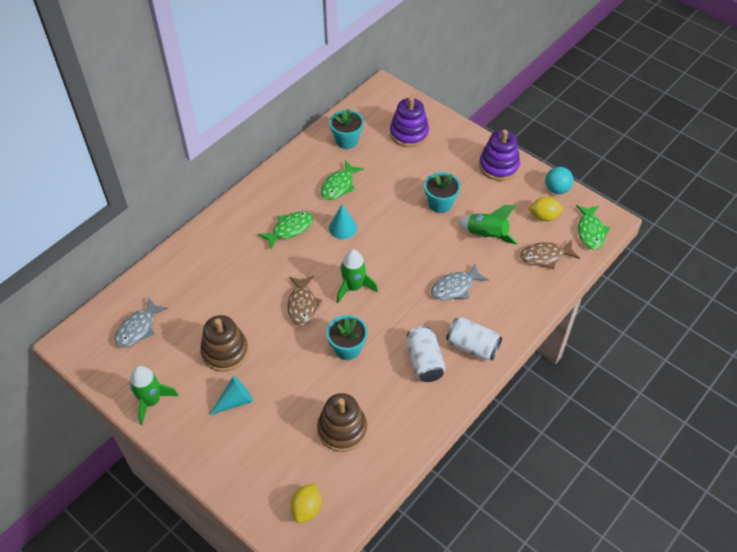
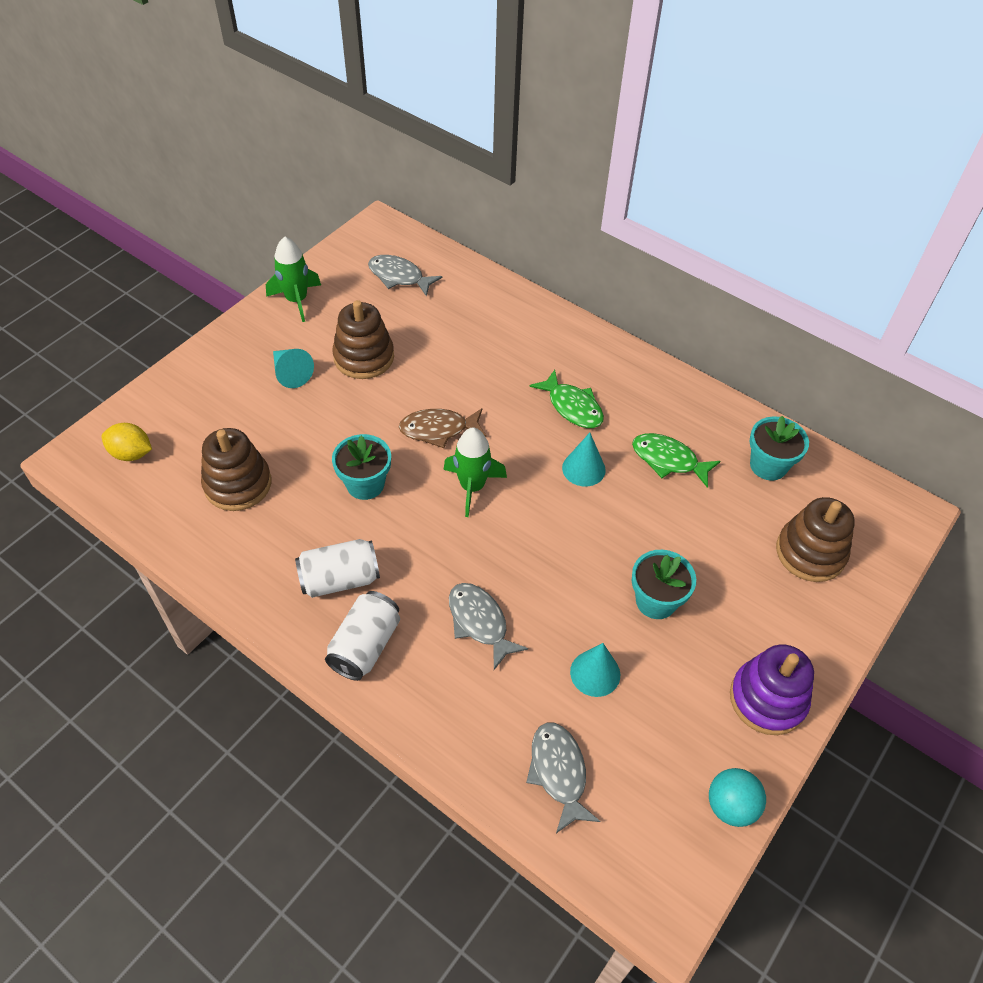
camera: 85 degrees right, 0 degrees up
purple stacking toy [390,97,429,147] -> brown stacking toy [776,497,855,582]
green rocket [458,205,518,244] -> turquoise cone [570,643,620,697]
brown fish [520,240,580,269] -> grey fish [526,723,601,833]
yellow lemon [528,197,563,221] -> none
green fish [576,205,610,250] -> none

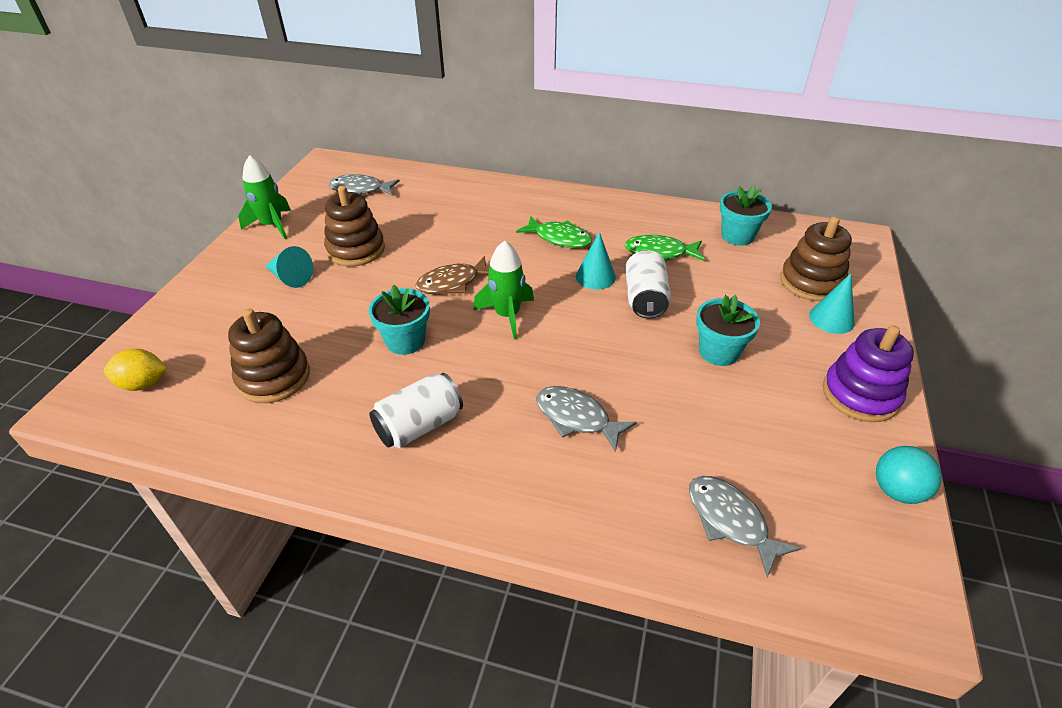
camera: 20 degrees left, 10 degrees down
white can [325,591,400,681] -> white can moved to [625,250,671,319]
turquoise cone [570,643,620,697] -> turquoise cone moved to [809,273,855,334]

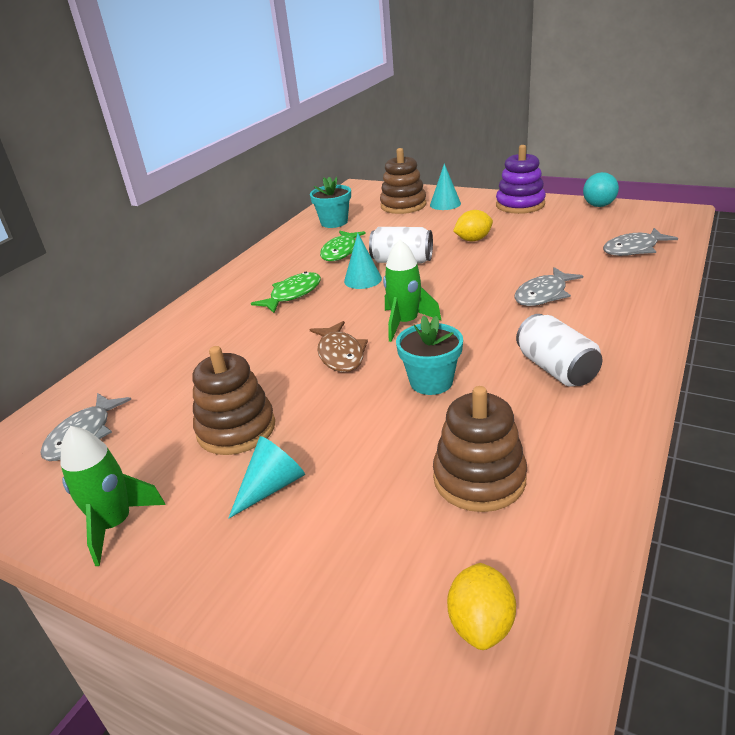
camera: 75 degrees left, 10 degrees down
turquoise flower pot [696,295,760,366] -> yellow lemon [453,210,493,241]

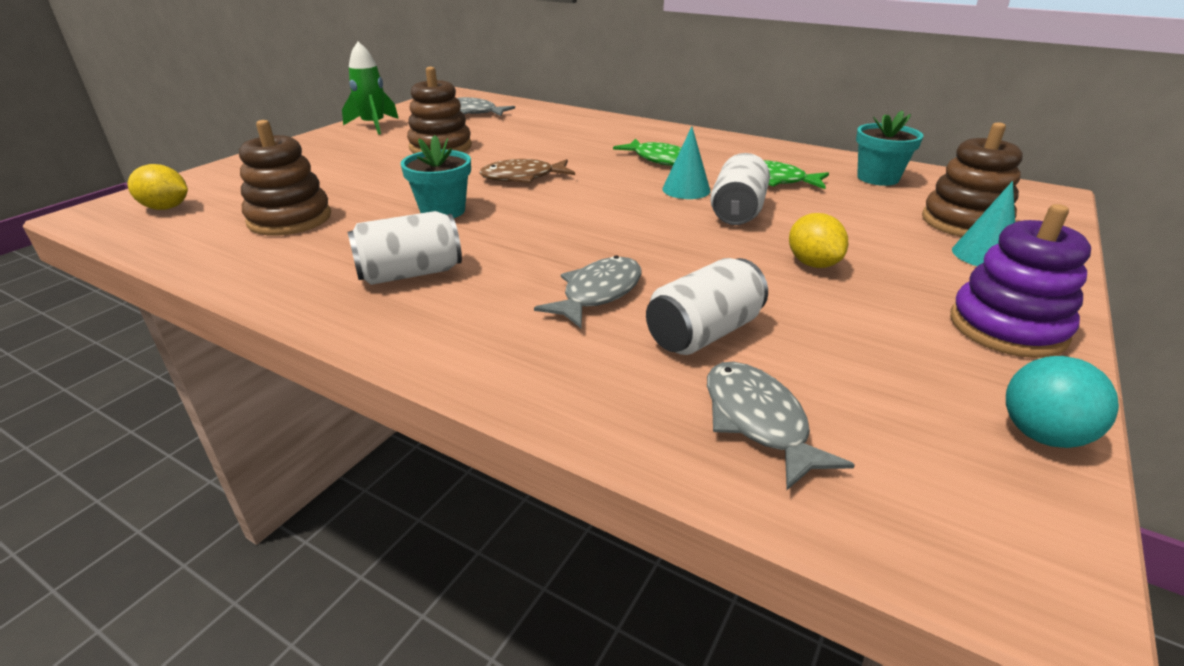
camera: 90 degrees right, 0 degrees up
turquoise cone [228,436,305,519] -> none
green rocket [383,239,442,342] -> none
grey fish [514,267,583,306] -> grey fish turned 75 degrees clockwise [534,256,641,328]
none -> white can [646,258,768,355]

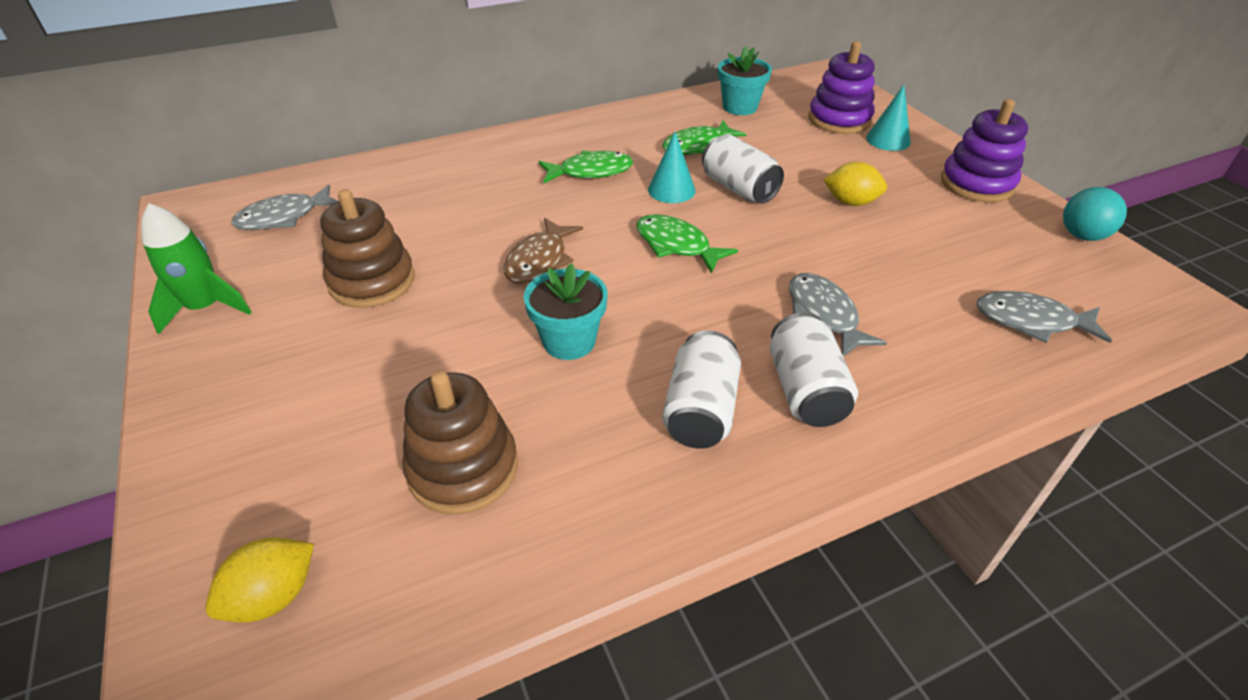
camera: 55 degrees left, 10 degrees up
white can [646,258,768,355] -> white can moved to [770,313,858,427]
brown stacking toy [922,122,1023,237] -> purple stacking toy [808,41,875,134]
none -> green fish [636,214,738,273]

